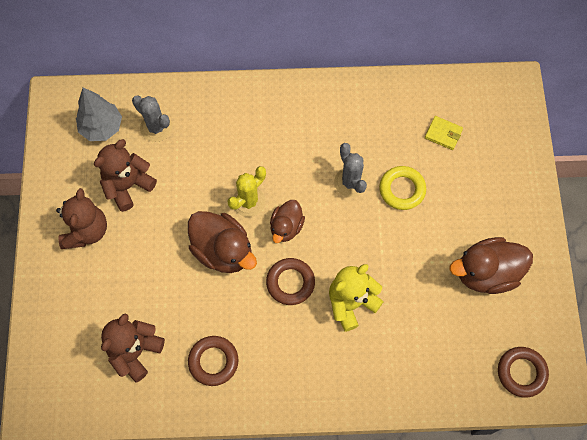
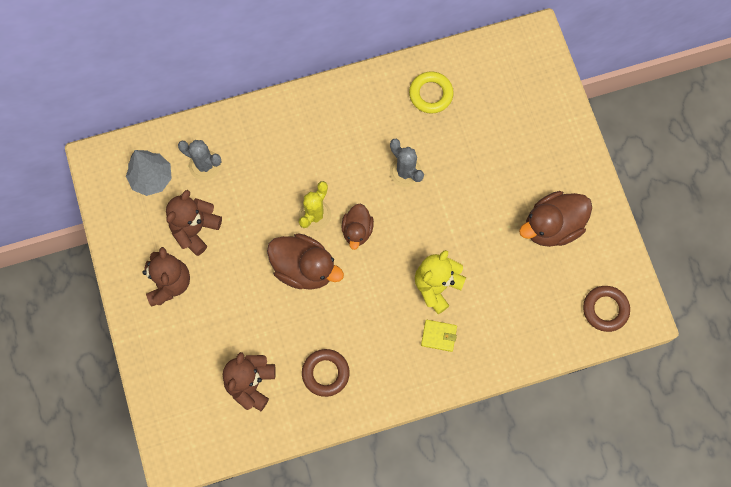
camera: 15 degrees left, 5 degrees up
brown ring [266,258,315,305] -> none
yellow ring [379,166,426,210] -> yellow ring moved to [409,71,454,114]
yellow wallet [425,116,463,150] -> yellow wallet moved to [421,320,457,352]

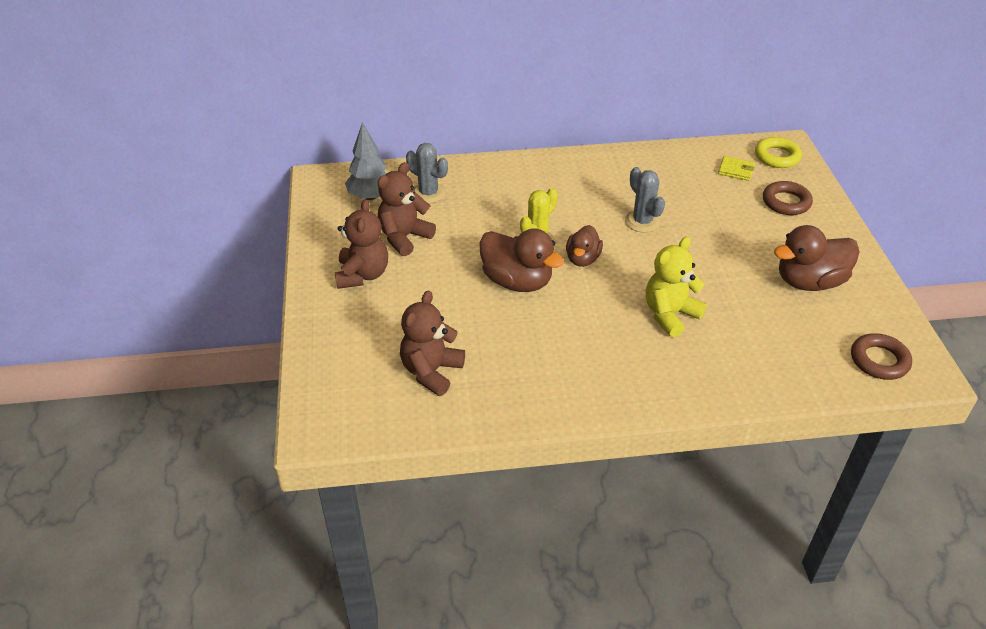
camera: 10 degrees right, 30 degrees down
brown ring [302,349,350,397] -> brown ring moved to [763,181,813,215]
yellow ring [409,71,454,114] -> yellow ring moved to [755,137,802,168]
yellow wallet [421,320,457,352] -> yellow wallet moved to [718,156,755,181]

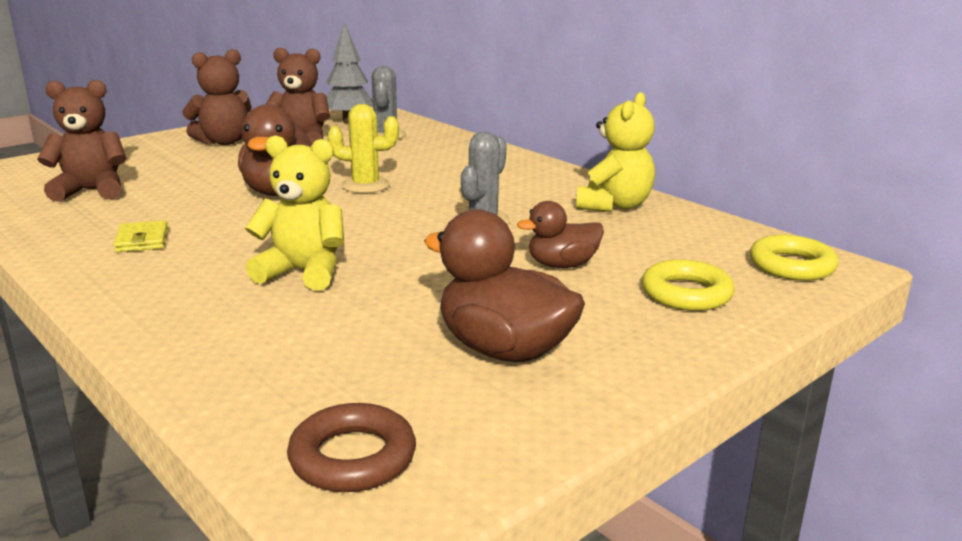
camera: 55 degrees right, 20 degrees down
brown duck [566,225,603,267] -> brown duck moved to [517,201,604,268]
yellow wallet [718,156,755,181] -> yellow wallet moved to [113,220,168,252]
brown ring [763,181,813,215] -> yellow ring [642,259,735,311]
none -> yellow teddy bear [576,92,655,212]

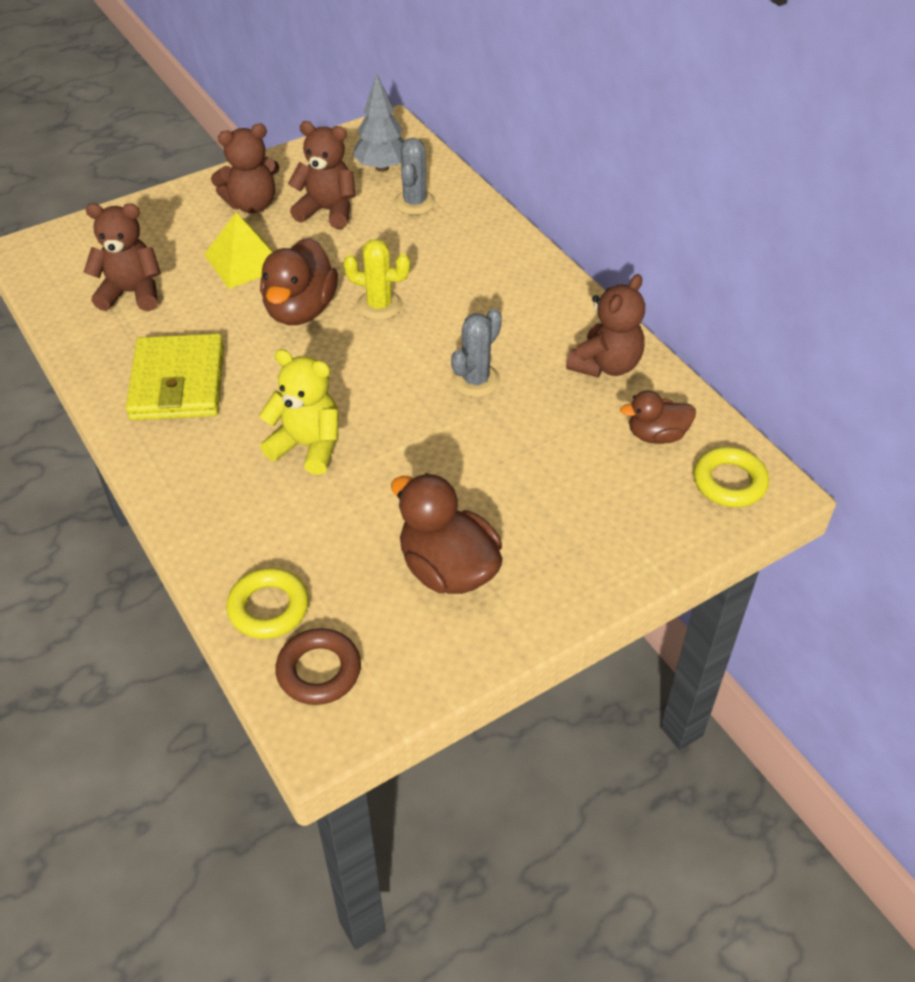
camera: 10 degrees right, 25 degrees up
yellow wallet [113,220,168,252] -> yellow wallet [126,333,224,420], size x2.20
brown duck [517,201,604,268] -> brown duck moved to [620,391,696,444]
yellow teddy bear [576,92,655,212] -> brown teddy bear [566,274,645,378]
yellow ring [642,259,735,311] -> yellow ring moved to [226,568,309,639]
none -> yellow pyramid [204,212,273,289]

